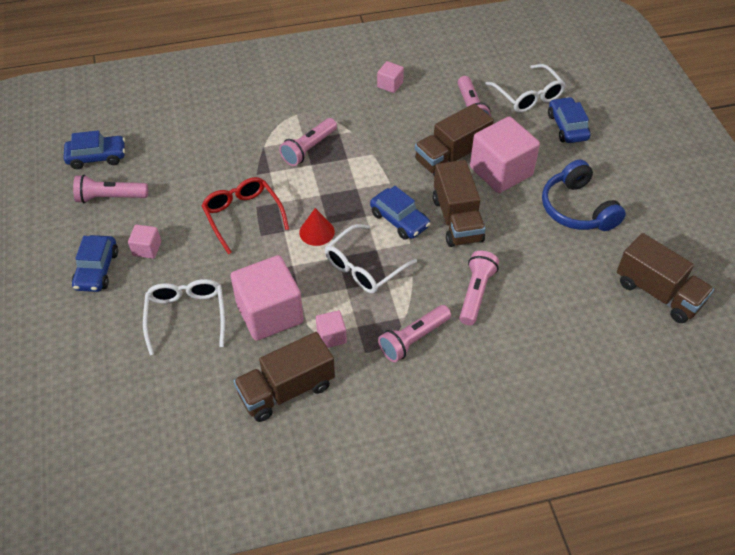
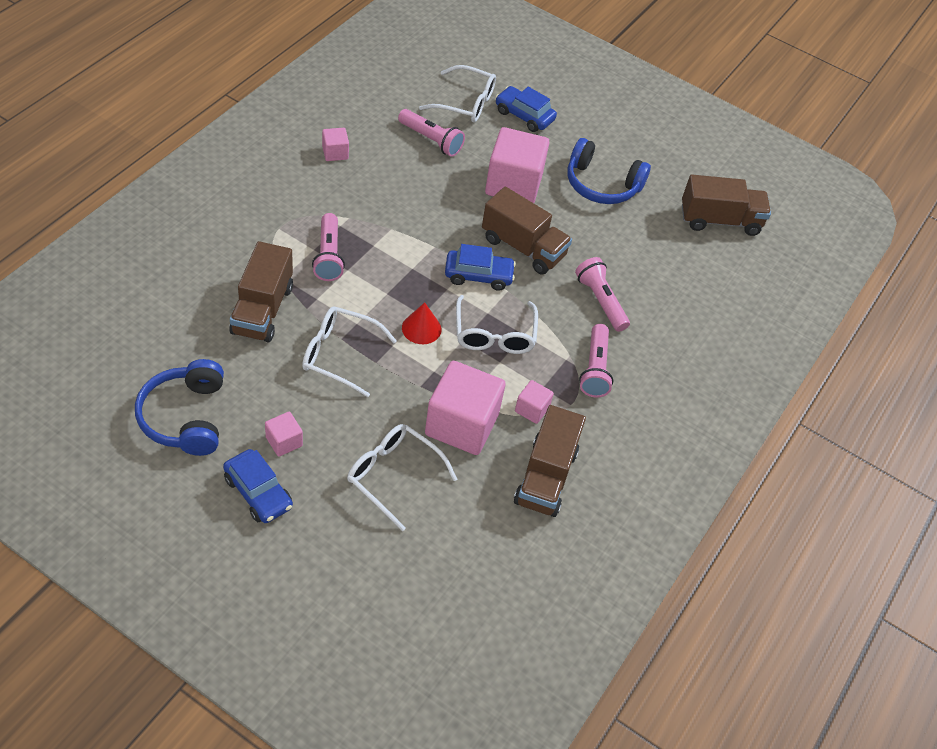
camera: 50 degrees left, 0 degrees up
blue car [63,130,125,169] -> none
pink flashlight [73,175,148,203] -> blue headphones [135,359,224,456]
red glasses [201,177,289,254] -> white glasses [302,306,397,397]
brown truck [415,104,494,177] -> brown truck moved to [229,241,293,343]

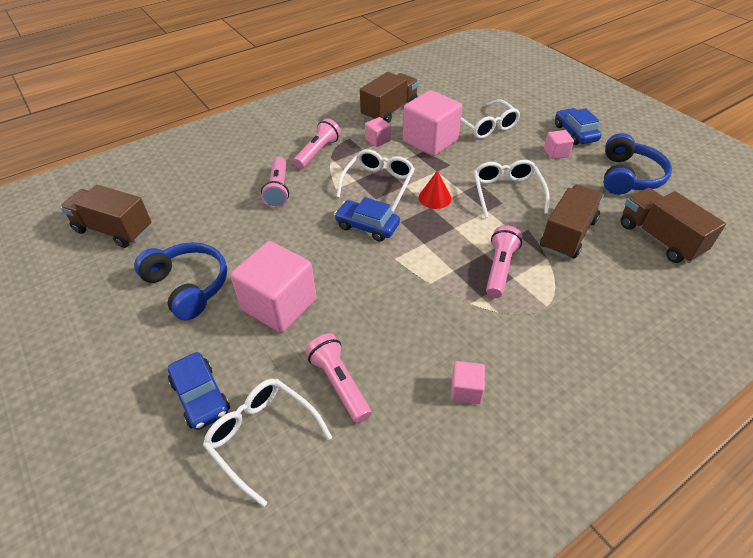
camera: 150 degrees left, 5 degrees down
white glasses [302,306,397,397] -> white glasses turned 135 degrees counterclockwise [473,160,549,218]
brown truck [482,187,572,274] -> brown truck moved to [620,188,726,263]

